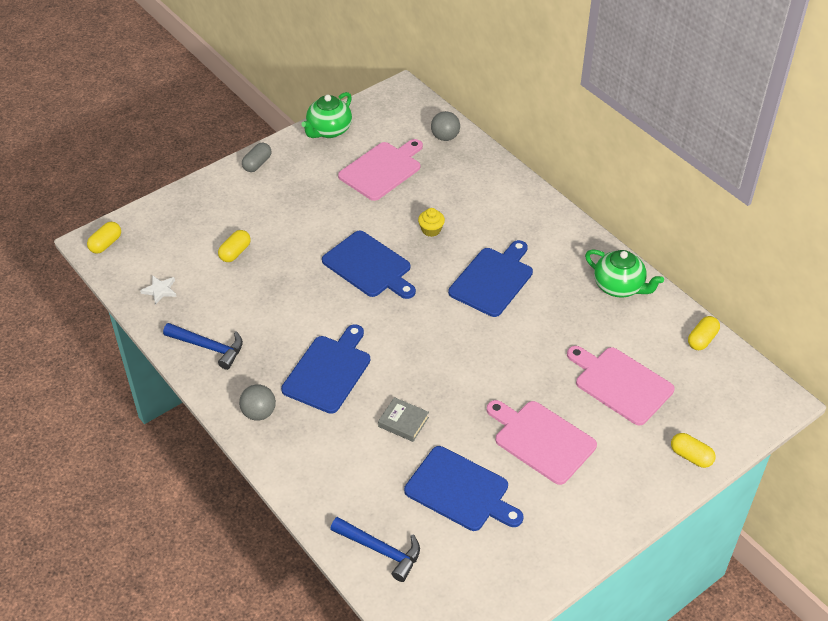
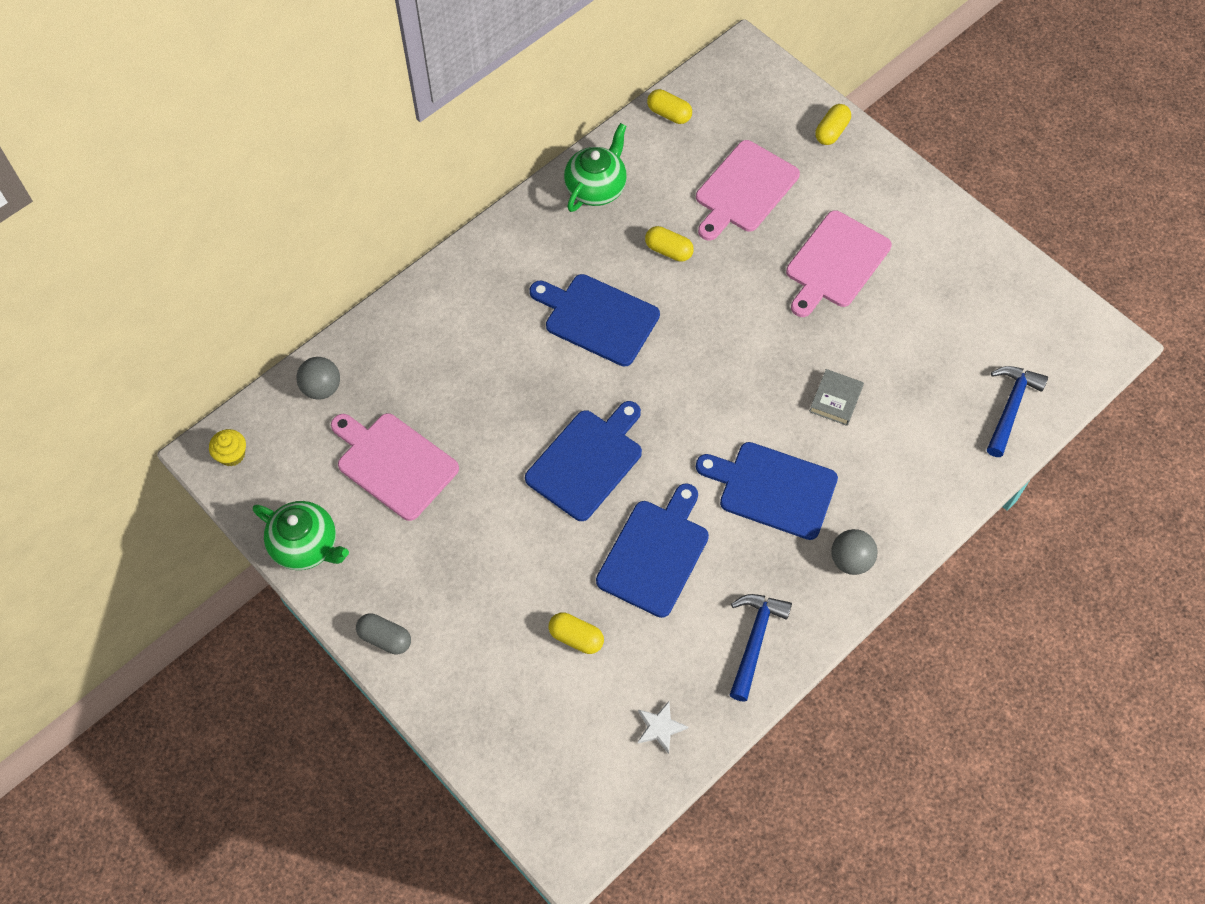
camera: 95 degrees left, 15 degrees up
yellow capsule [87,222,121,254] -> yellow capsule moved to [645,226,694,262]
blue cutting board [404,446,524,531] -> blue cutting board moved to [596,483,709,618]
yellow cupcake [418,208,445,237] -> yellow cupcake moved to [209,429,246,466]

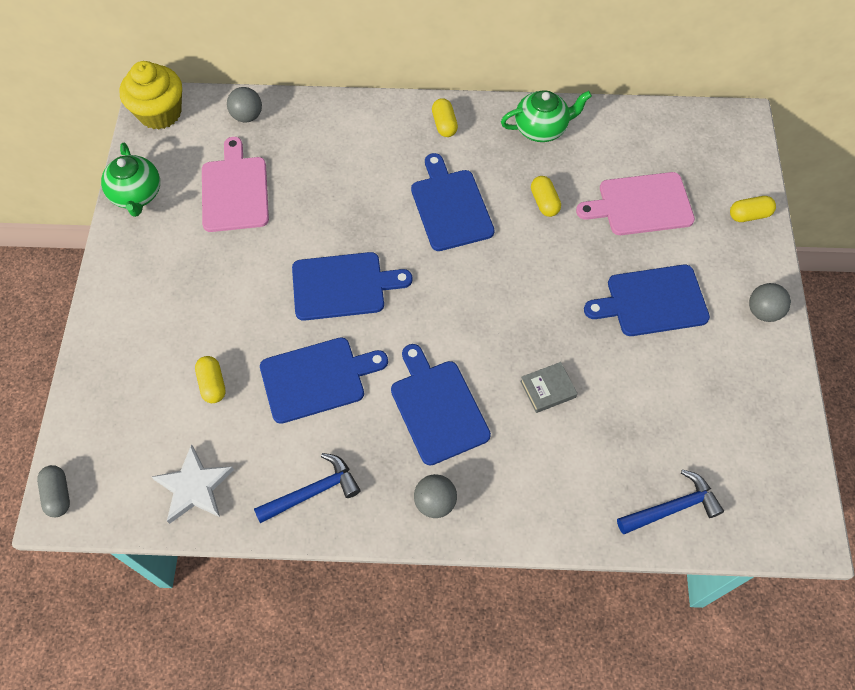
camera: 45 degrees right, 0 degrees up
yellow cupcake [209,429,246,466] -> yellow cupcake [120,61,182,129], size x2.11
grey capsule [356,613,411,655] -> grey capsule moved to [37,465,70,517]
white star [638,701,688,754] -> white star [152,444,234,524], size x1.71
yellow capsule [647,89,692,124] -> yellow capsule moved to [432,98,458,137]
pink cutting board [786,210,892,317] -> blue cutting board [584,265,710,336]
none -> grey ball [749,283,791,322]

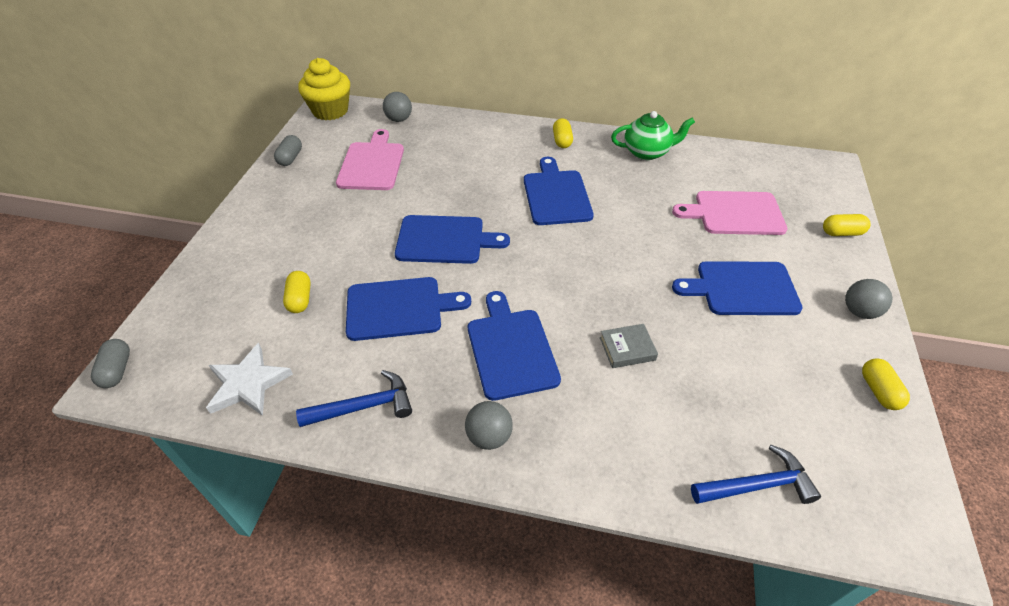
camera: 10 degrees right, 15 degrees down
green teapot [101,143,160,217] -> grey capsule [274,135,302,166]
yellow capsule [531,176,561,217] -> yellow capsule moved to [862,358,910,410]

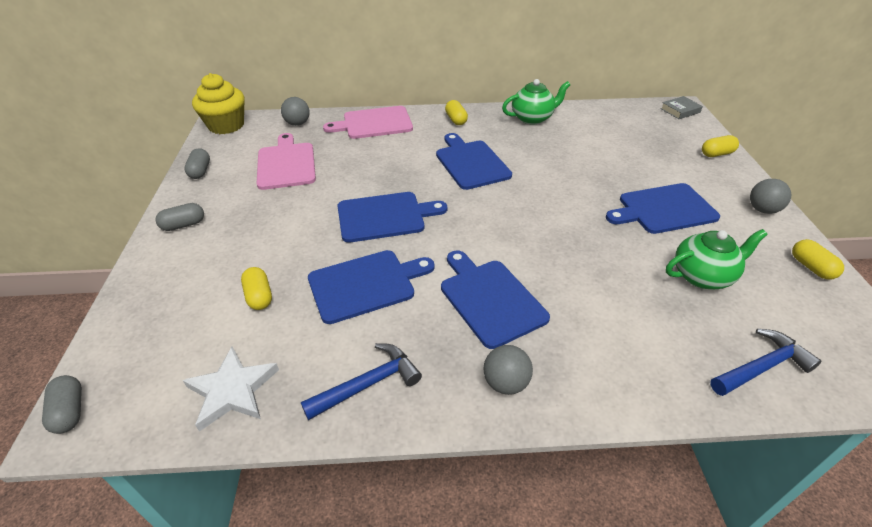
camera: 15 degrees left, 5 degrees down
grey book [600,324,658,368] -> grey book moved to [660,96,703,119]
pink cutting board [672,191,787,235] -> pink cutting board moved to [323,106,413,139]
none -> grey capsule [155,203,204,231]
none -> green teapot [666,229,768,289]

